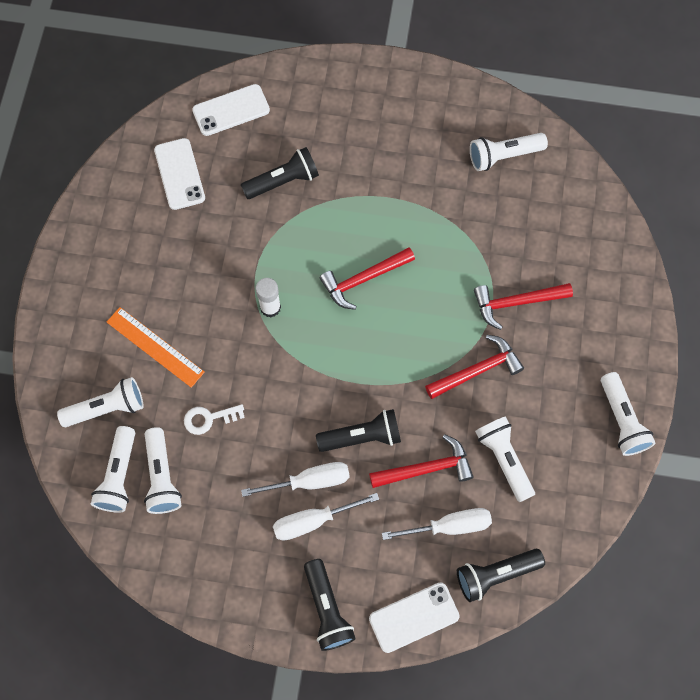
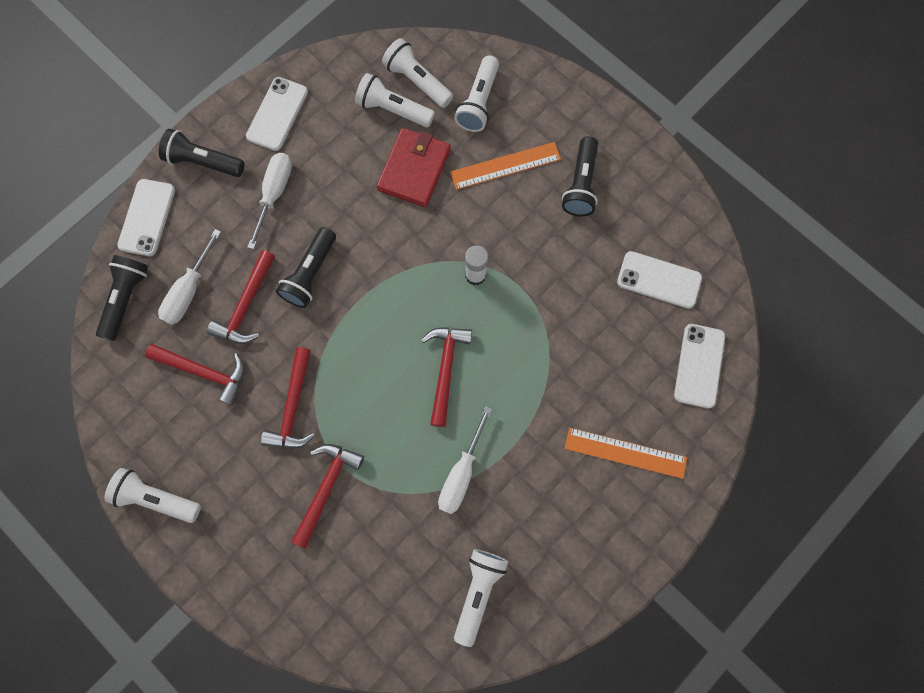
camera: 125 degrees right, 5 degrees up
white key [184,404,245,435] -> red wallet [377,128,451,207]
black flashlight [241,147,319,199] -> black flashlight moved to [562,136,598,216]
white screwdriver [241,462,350,497] -> white screwdriver moved to [438,406,492,514]
white flashlight [475,417,535,502] -> red hammer [145,344,245,406]
none -> white phone [246,77,308,151]
none -> orange ruler [565,428,687,479]

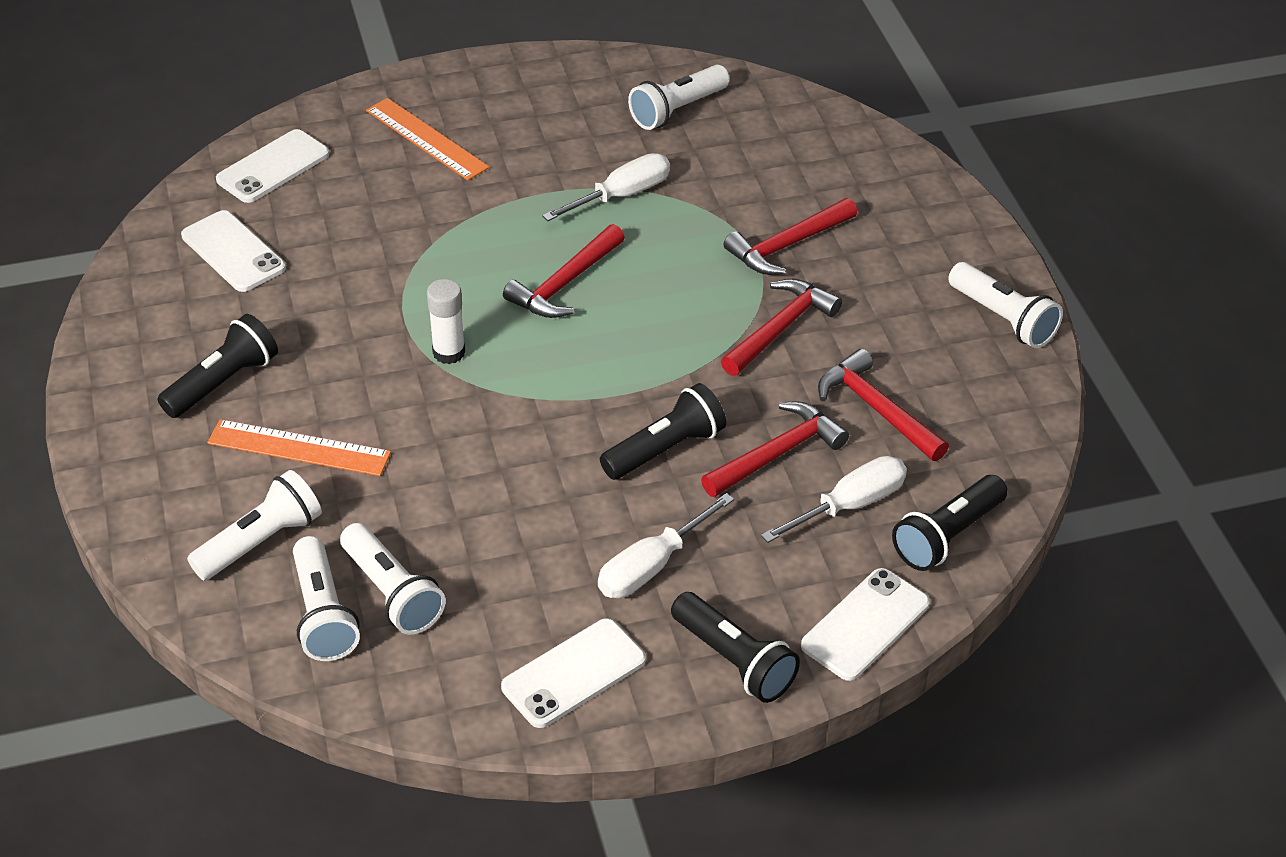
camera: 150 degrees left, 30 degrees down
red wallet [377,128,451,207] -> none

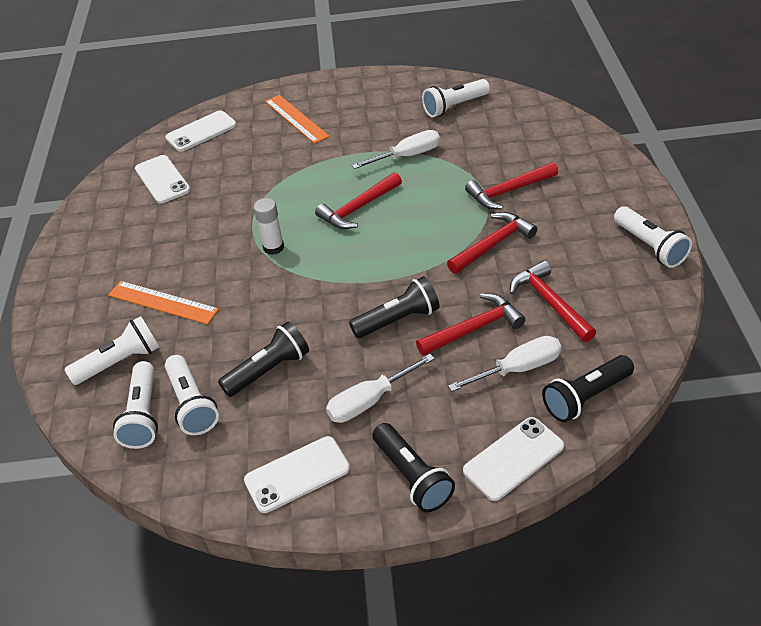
camera: 15 degrees right, 0 degrees up
black flashlight [157,314,278,418] -> black flashlight moved to [218,321,309,397]

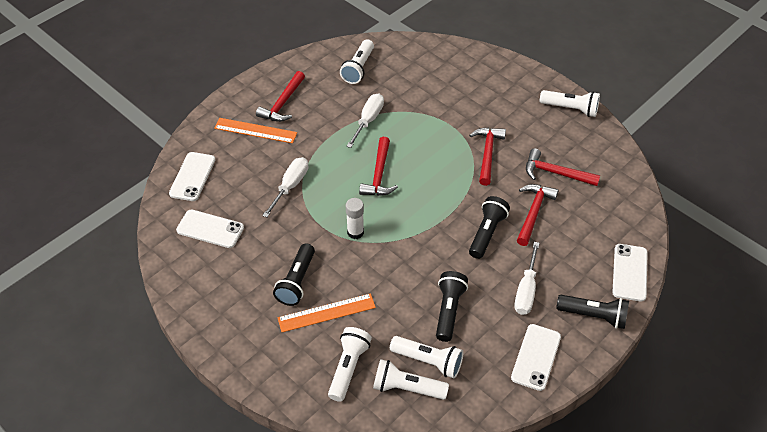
camera: 45 degrees left, 5 degrees up
white flashlight [113,361,158,449] -> white flashlight turned 150 degrees clockwise [373,359,449,400]
white screwdriver [448,336,562,392] -> white screwdriver moved to [262,157,308,217]
red hammer [465,162,558,209] -> red hammer moved to [256,71,305,122]
black flashlight [542,355,634,422] -> black flashlight moved to [273,243,315,306]

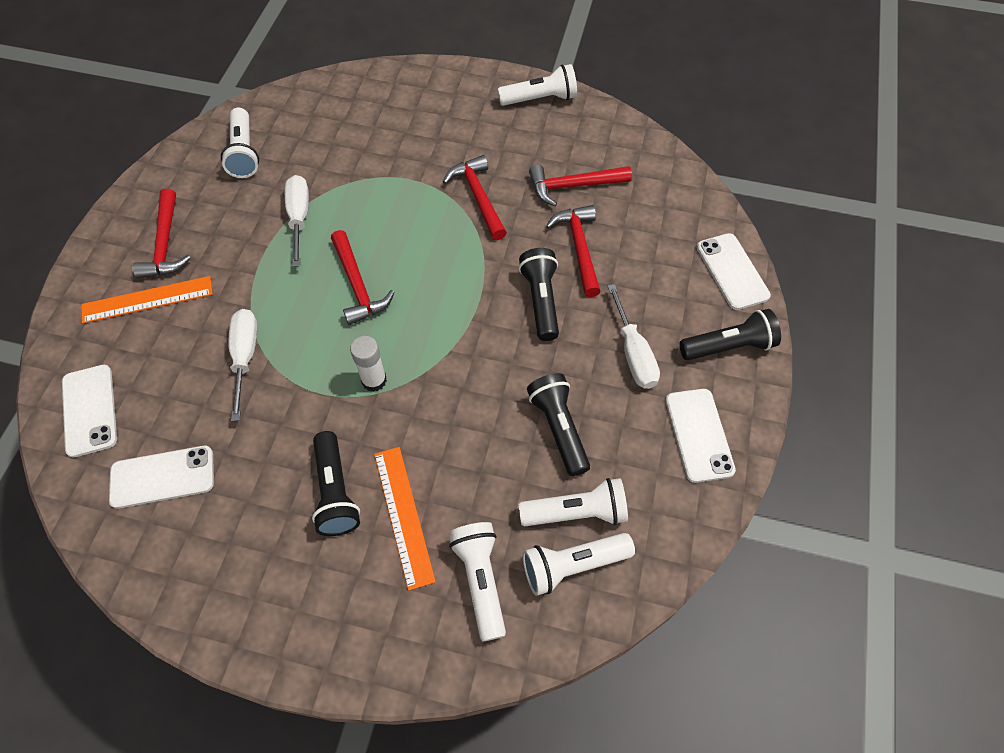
camera: 30 degrees left, 10 degrees up
orange ruler [278,293,376,332] -> orange ruler turned 60 degrees counterclockwise [374,447,436,591]

